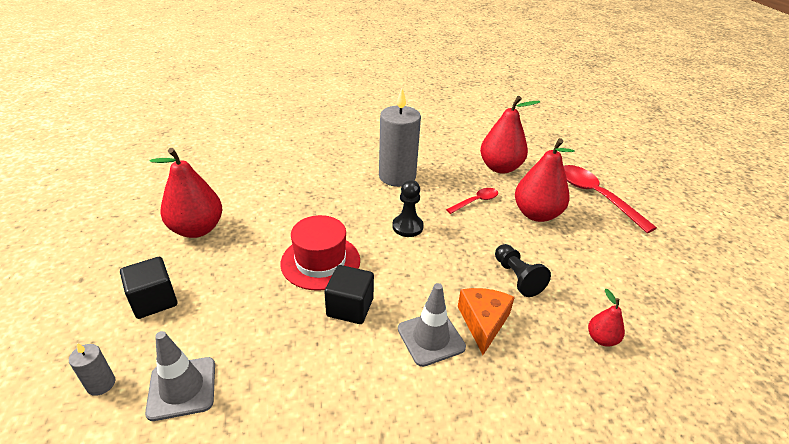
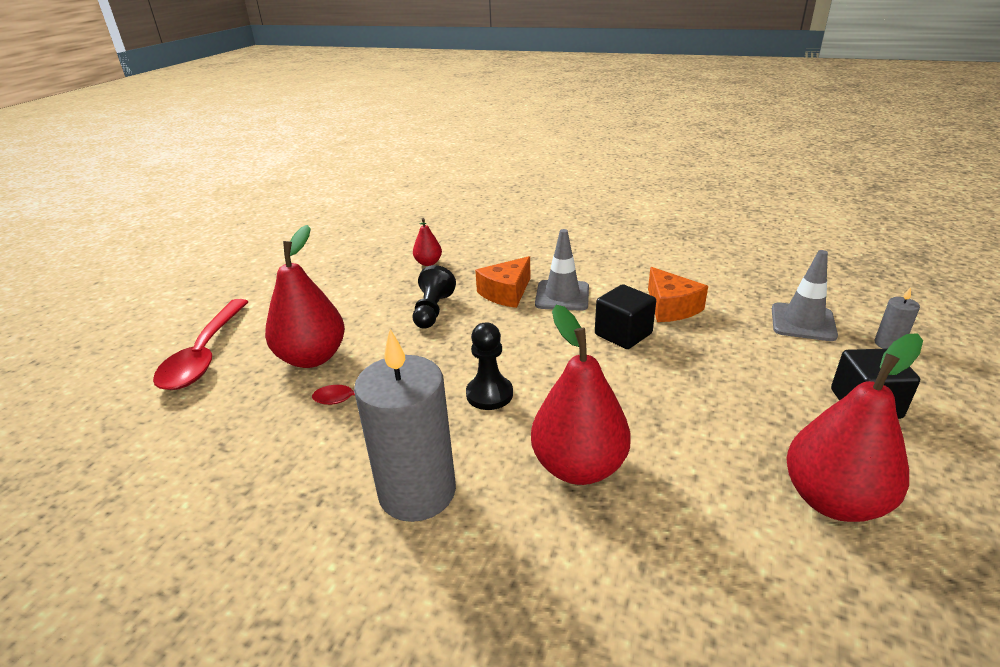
camera: 145 degrees left, 5 degrees down
red hat [280,215,360,291] -> none
red pear [480,96,540,174] -> red pear moved to [531,305,631,485]
none -> orange cheese [648,267,708,322]

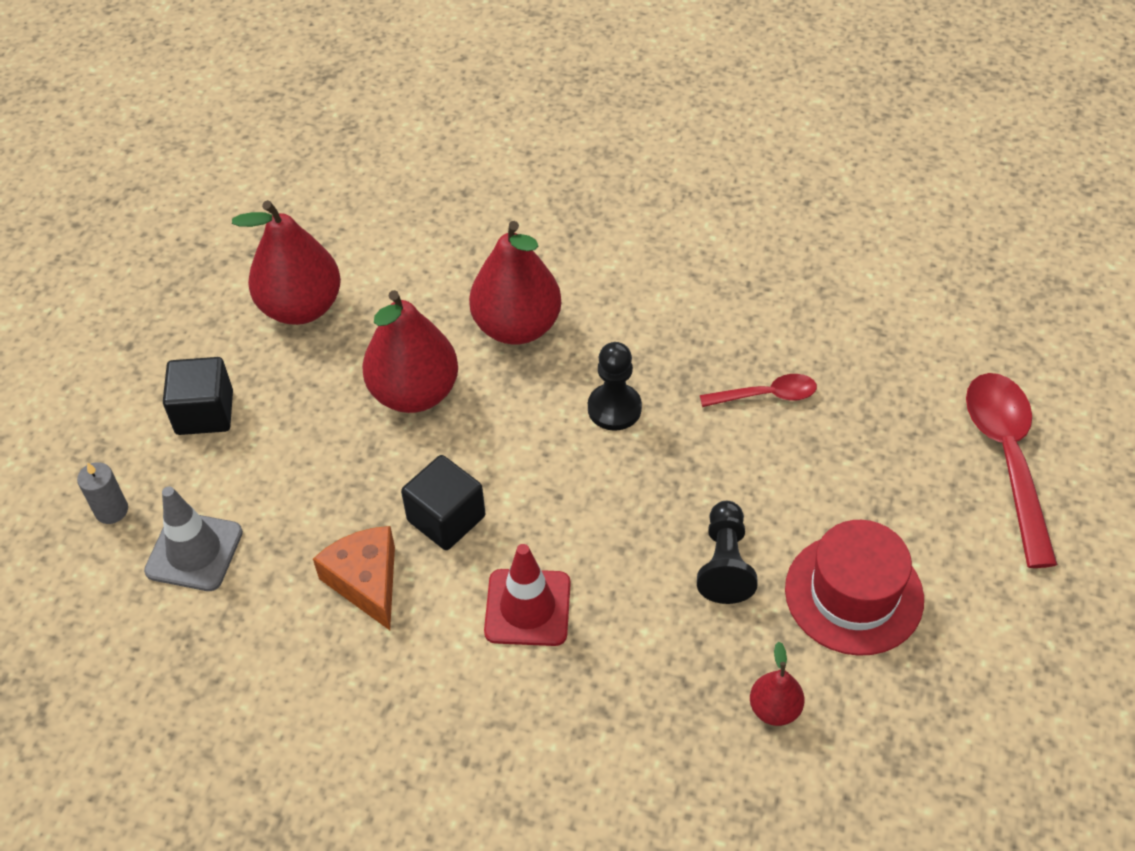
camera: 175 degrees right, 20 degrees up
red pear [265,225,345,368] -> red pear moved to [362,290,458,413]
grey candle [354,329,456,522] -> none
orange cheese [475,256,530,308] -> none
grey traffic cone [535,229,589,311] -> red traffic cone [484,544,571,646]
none -> red hat [785,520,924,656]

